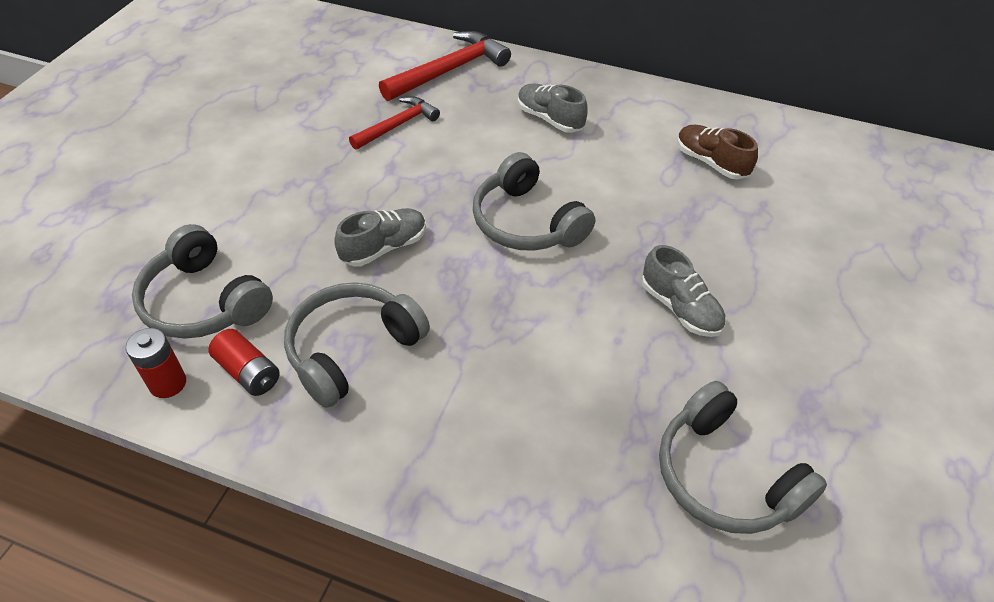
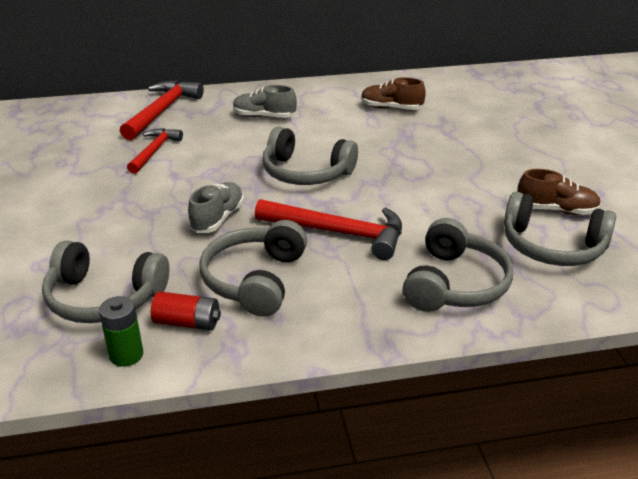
camera: 30 degrees left, 15 degrees down
red battery [125,328,186,398] -> green battery [99,296,143,367]
grey shoe [642,245,726,337] -> none
none -> red hammer [255,199,402,260]
none -> grey headphones [403,218,513,312]
none -> brown shoe [517,169,601,215]

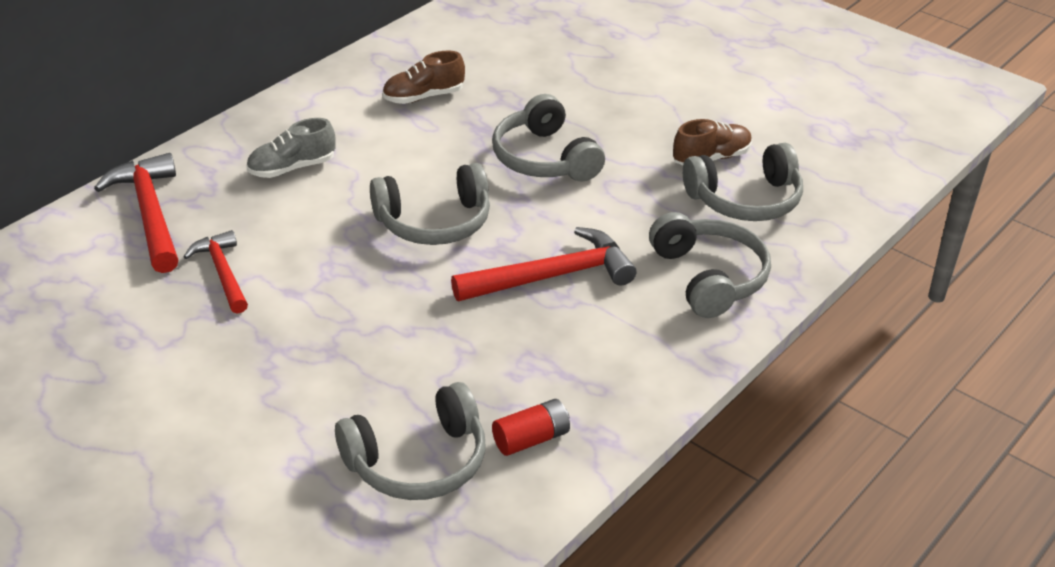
camera: 40 degrees left, 5 degrees up
green battery [99,296,143,367] -> none
grey shoe [188,182,244,233] -> none
grey headphones [199,220,307,317] -> grey headphones moved to [492,94,605,182]

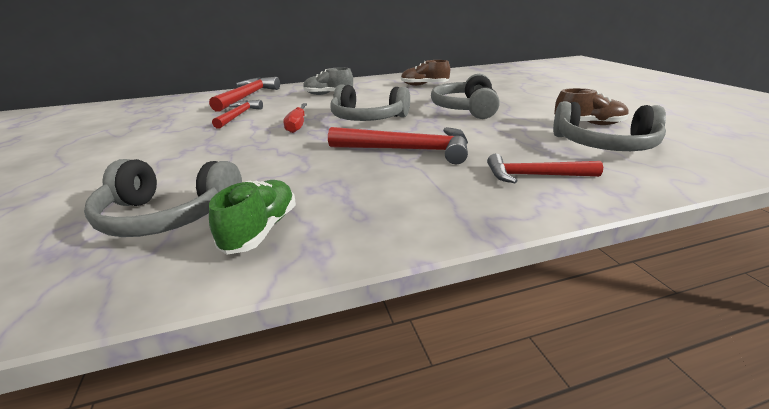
camera: 35 degrees right, 10 degrees down
red battery [492,399,570,456] -> green shoe [209,180,296,255]
grey headphones [649,212,771,318] -> red hammer [487,154,603,183]
none -> red screwdriver [283,103,307,133]

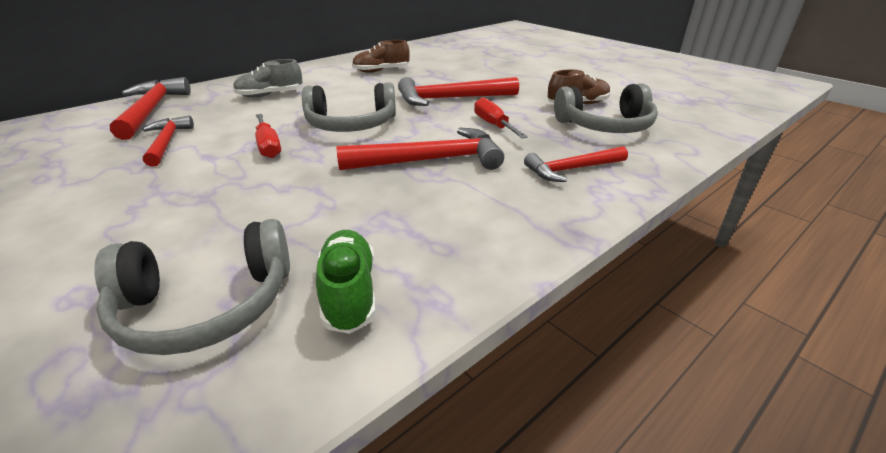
camera: 25 degrees left, 5 degrees up
grey headphones [431,74,500,119] -> red hammer [398,77,519,106]
none -> red screwdriver [474,97,528,139]

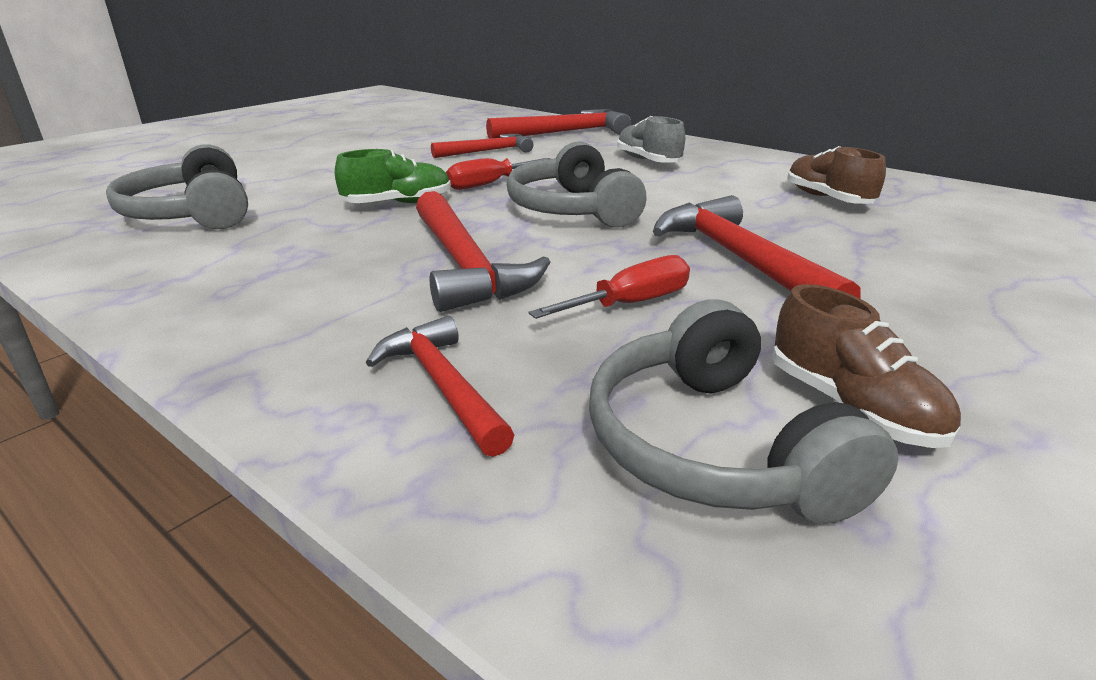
camera: 80 degrees right, 5 degrees down
green shoe [316,230,376,334] -> green shoe moved to [335,149,451,203]

